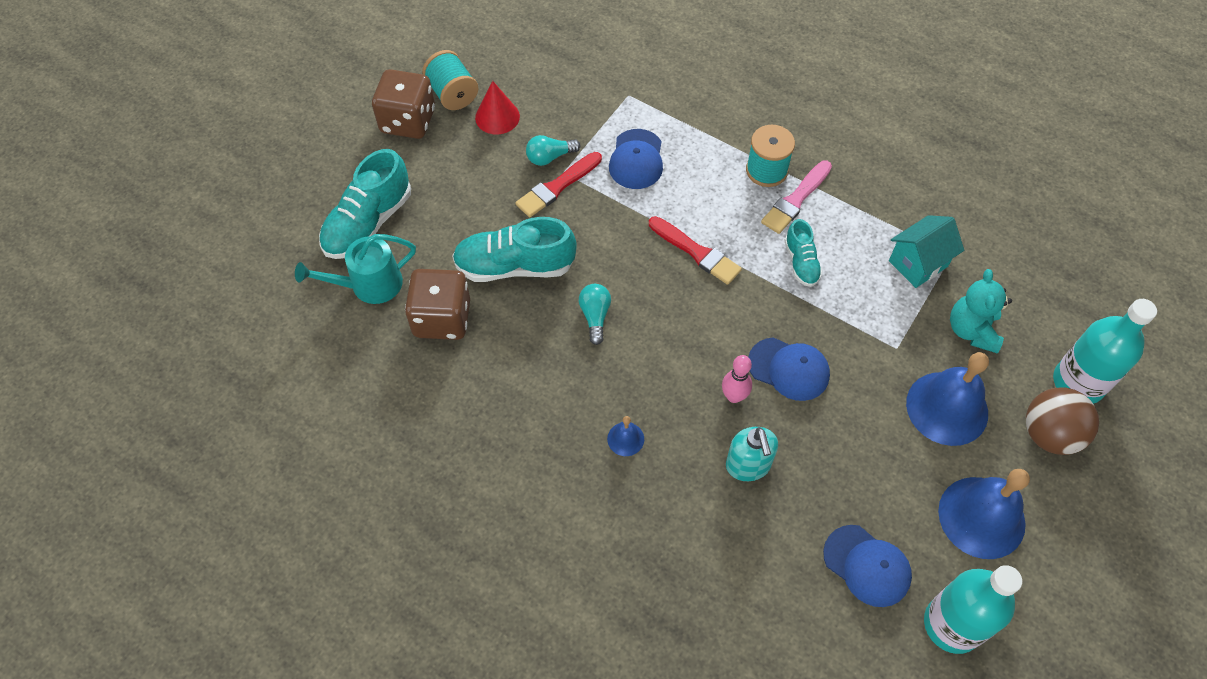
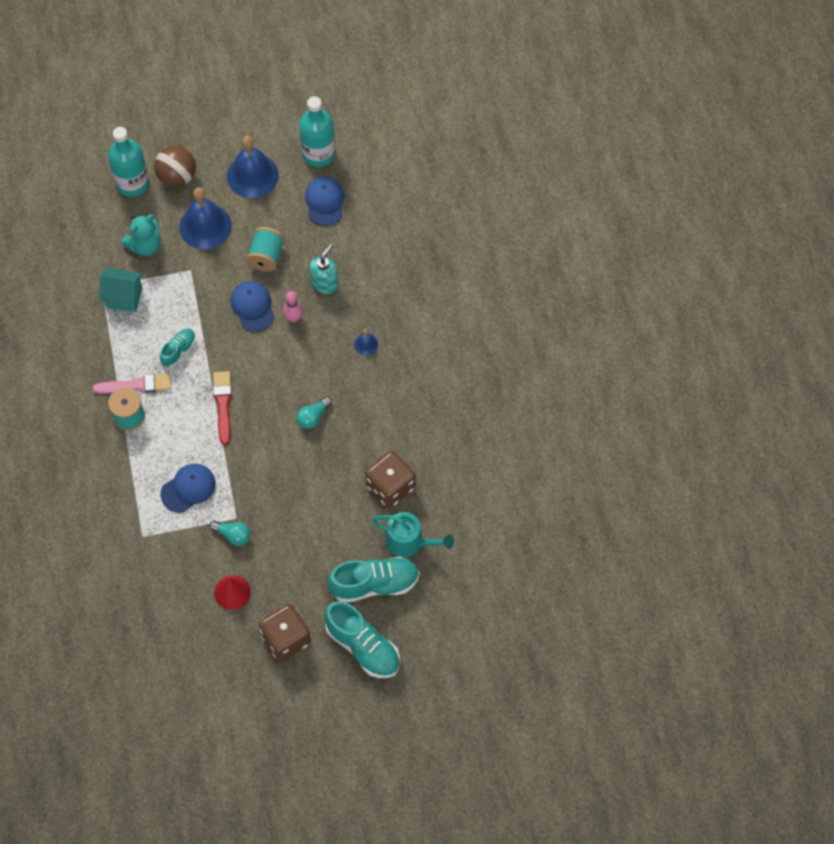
camera: 135 degrees left, 5 degrees up
turquoise spool [422,50,478,110] -> turquoise spool moved to [246,227,285,272]
turquoise shoe [452,217,577,282] -> turquoise shoe moved to [324,601,400,678]
red brush [516,152,602,217] -> none

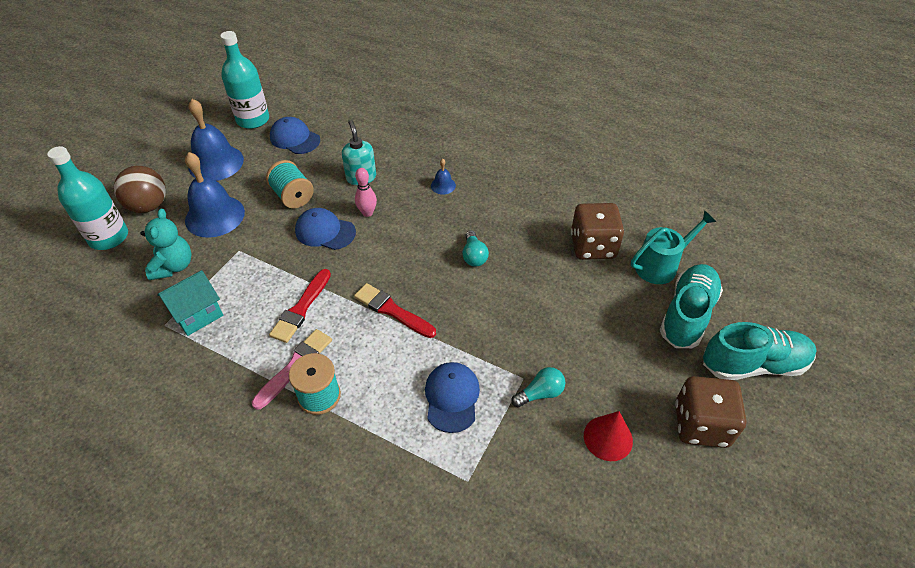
camera: 50 degrees left, 15 degrees down
turquoise shoe [160,328,196,367] -> red brush [269,269,331,343]

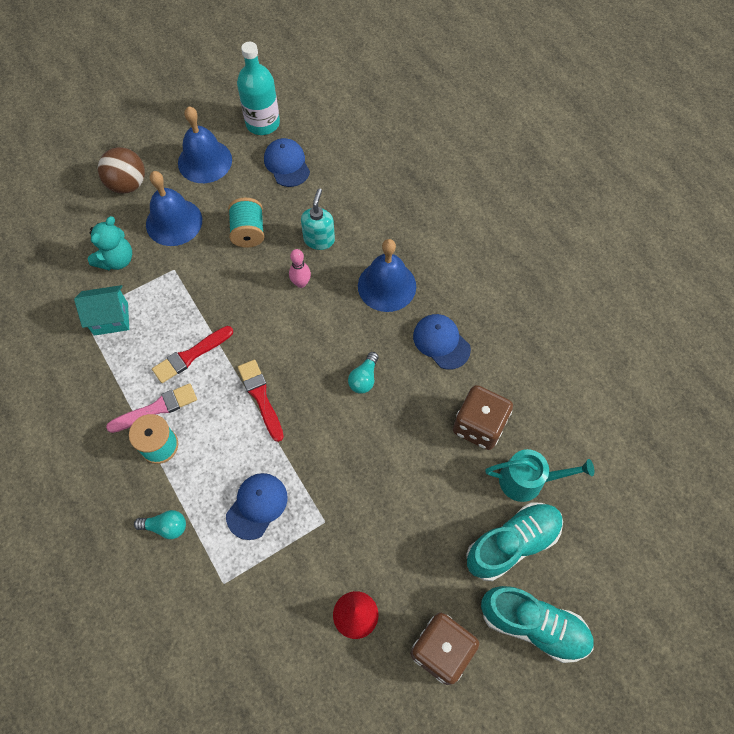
camera: 30 degrees right, 15 degrees up
turquoise bottle [47,146,128,250] -> none
blue cap [295,208,356,250] -> blue cap moved to [413,314,471,370]
blue bell [431,158,456,195] -> blue bell [358,239,416,312], size x2.22
turquoise light bulb [511,367,565,408] -> turquoise light bulb moved to [134,510,186,539]

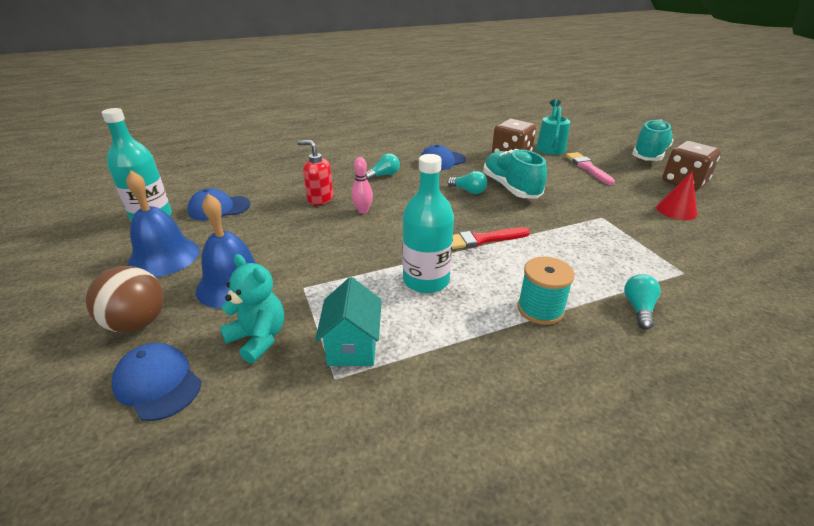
camera: 80 degrees left, 30 degrees down
pink brush [106,383,197,433] -> pink brush moved to [565,152,615,185]
red brush [152,326,233,383] -> turquoise bottle [402,154,454,293]
blue cap [226,473,288,540] -> blue cap moved to [111,343,201,421]
turquoise spool [228,198,264,248] -> none
turquoise soap dispenser [301,188,335,250] -> red soap dispenser [297,140,333,205]
blue bell [358,239,416,312] -> turquoise light bulb [366,154,400,180]
turquoise shoe [466,502,563,581] -> turquoise shoe moved to [483,149,547,199]

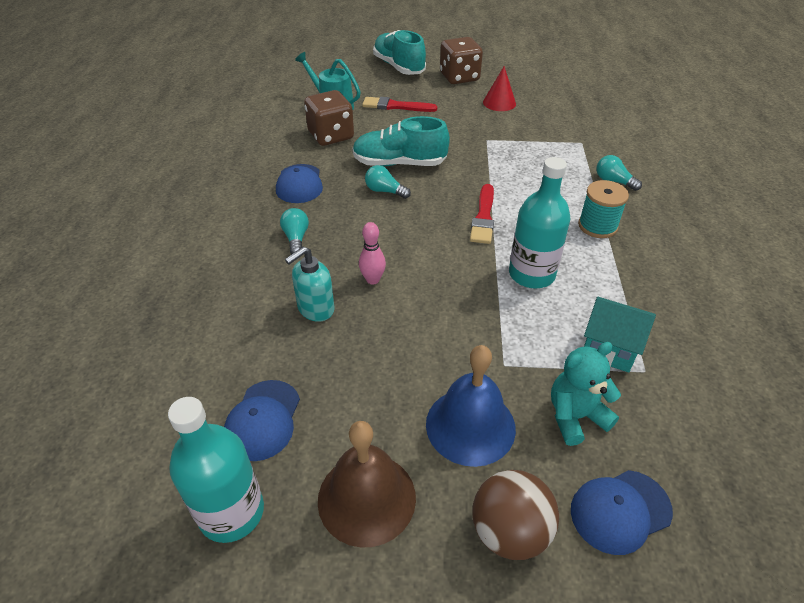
camera: 65 degrees left, 10 degrees up
blue bell [126,171,200,277] -> brown bell [318,421,416,548]
red soap dispenser [297,140,333,205] -> turquoise soap dispenser [285,247,334,322]
turquoise light bulb [447,171,487,194] -> turquoise light bulb turned 120 degrees counterclockwise [365,165,411,199]
pink brush [565,152,615,185] -> red brush [362,97,437,112]

